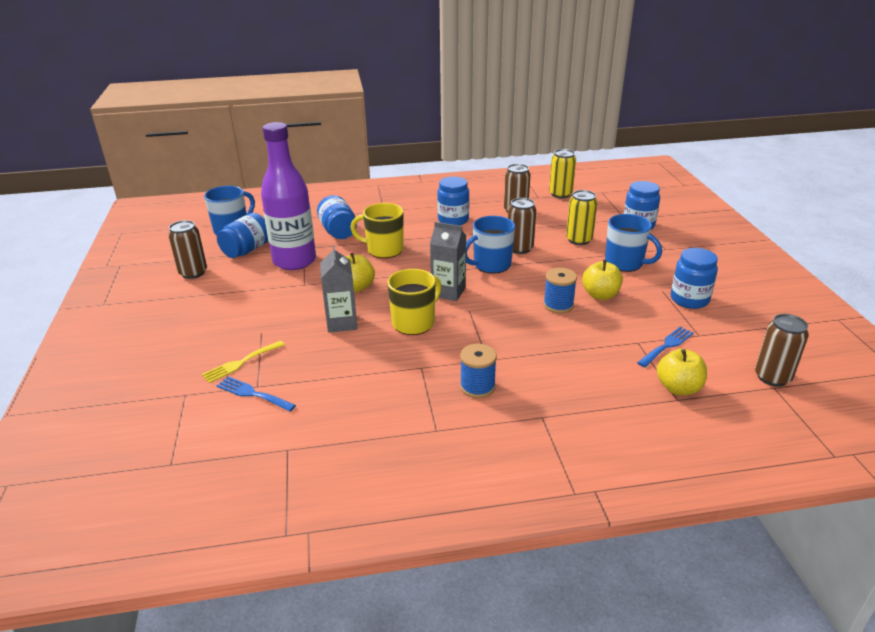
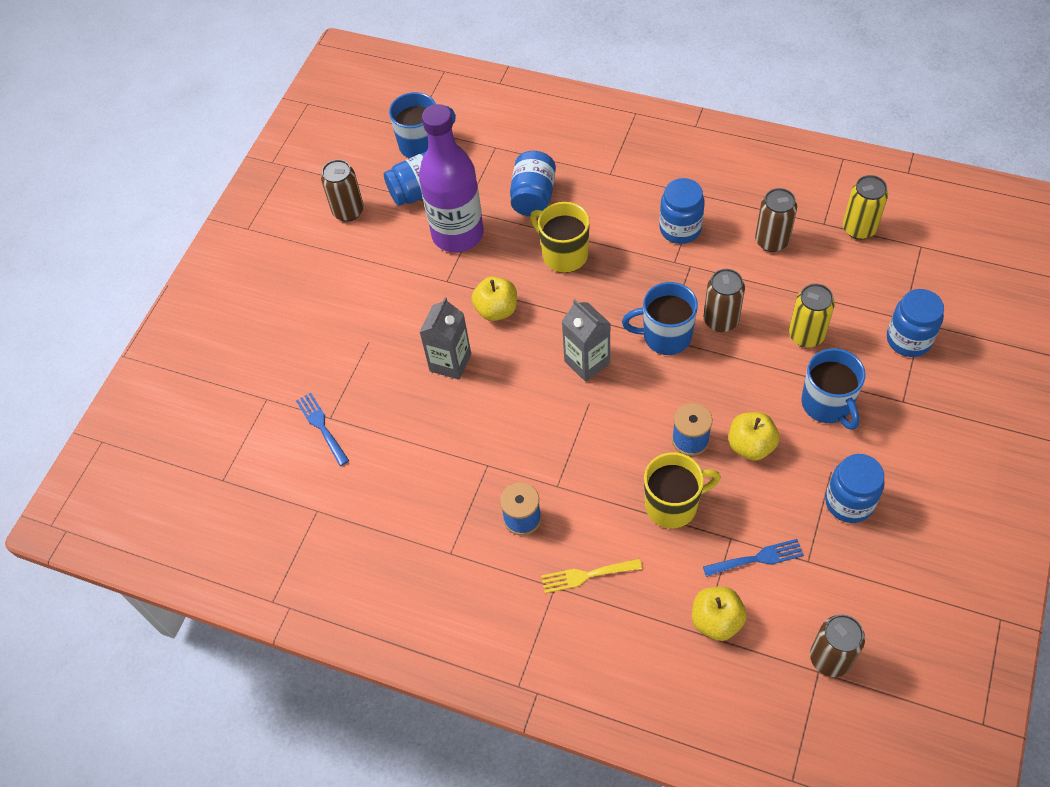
camera: 35 degrees right, 25 degrees up
yellow fork [202,340,285,383] -> yellow fork moved to [541,559,642,593]
yellow mug [387,269,442,335] -> yellow mug moved to [644,452,721,528]

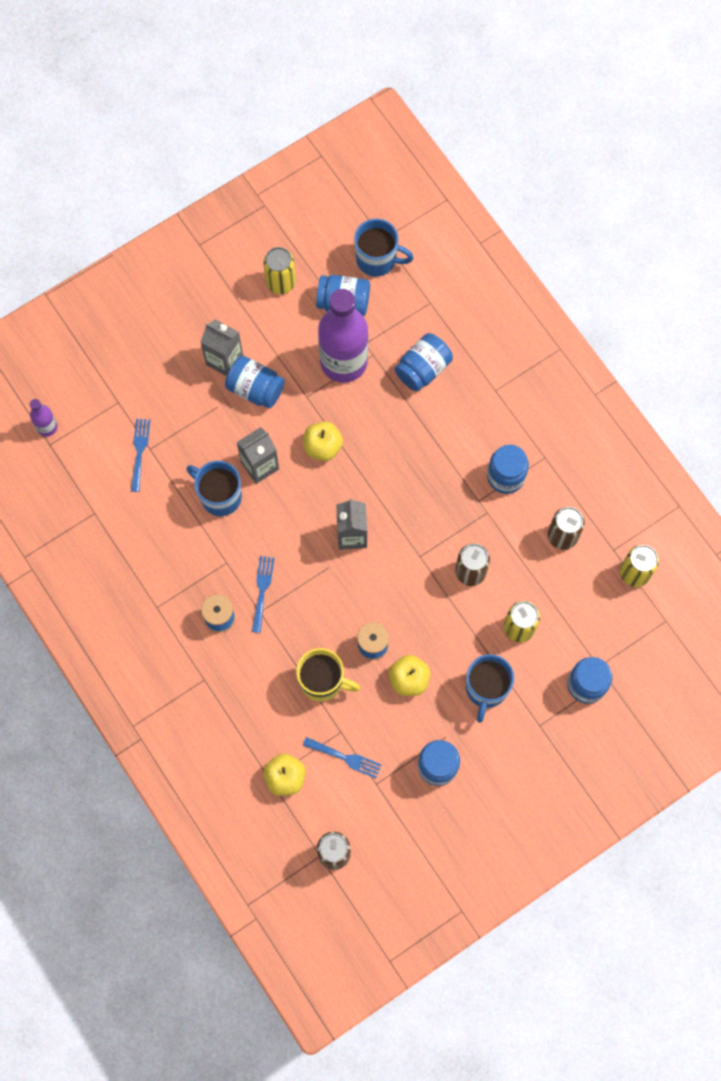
camera: 30 degrees right, 15 degrees up
brown can [321,159,364,222] -> yellow can [263,247,296,294]
yellow mug [530,202,590,273] -> none
yellow fork [541,559,642,593] -> none
blue mug [622,282,698,355] -> blue mug moved to [186,461,242,516]
none -> purple bottle [30,399,57,437]
none -> grey carton [201,320,243,376]
none -> blue jar [225,356,285,408]
none -> blue fork [252,556,274,633]

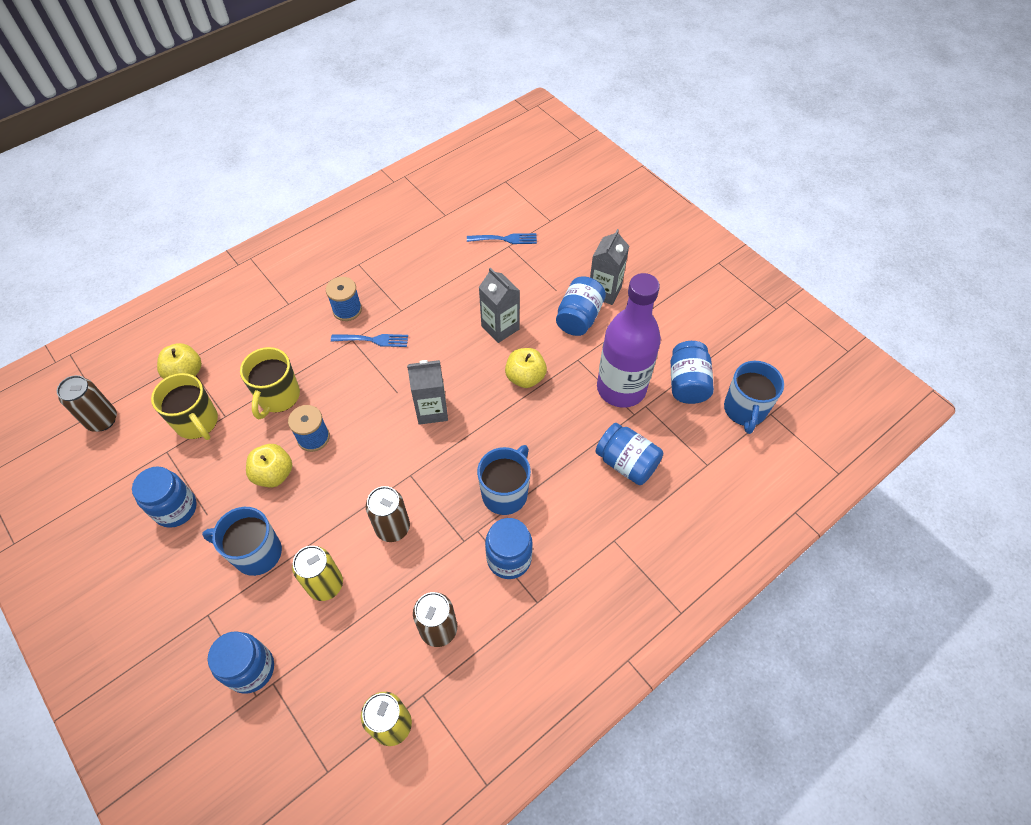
camera: 85 degrees right, 15 degrees down
purple bottle [30,399,57,437] -> none
blue mug [186,461,242,516] -> blue mug moved to [477,445,531,515]
yellow can [263,247,296,294] -> none
blue fork [303,737,382,778] -> yellow mug [151,373,218,440]

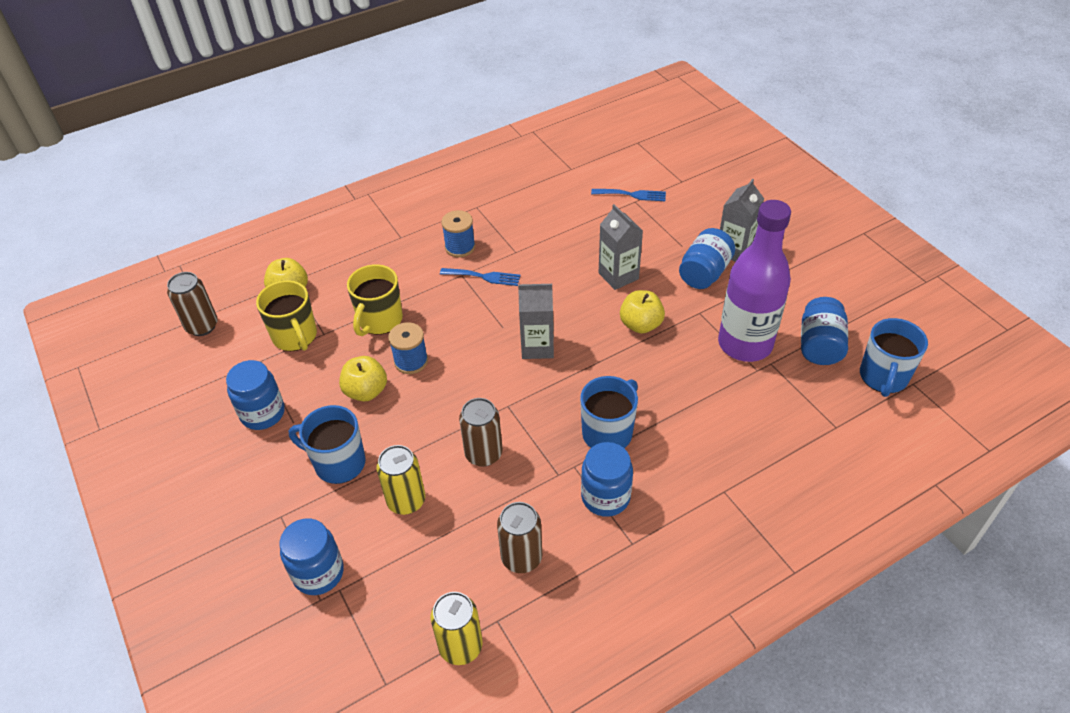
camera: 10 degrees right, 10 degrees down
blue jar [595,423,663,485] -> none

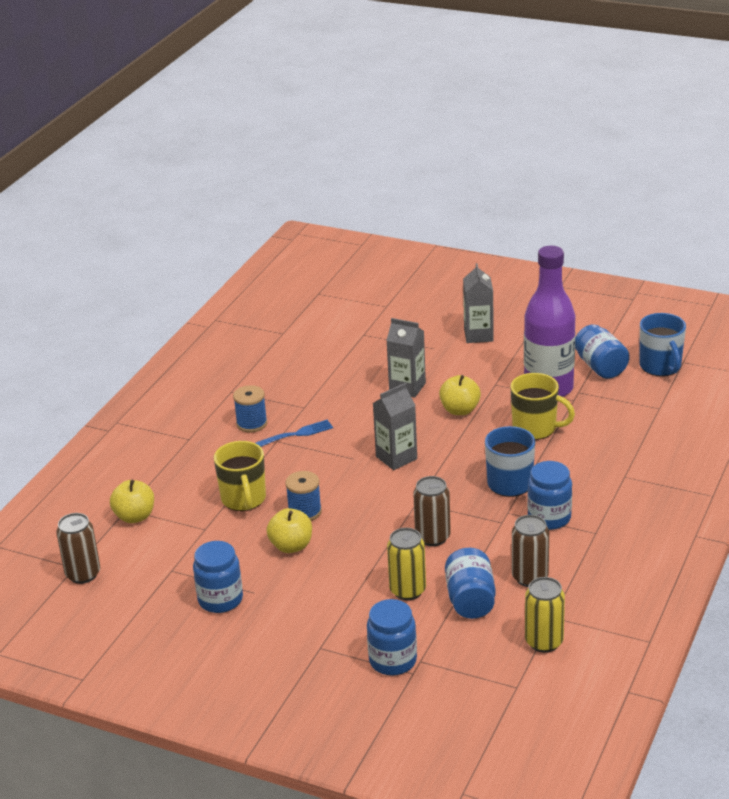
camera: 35 degrees left, 15 degrees down
yellow mug [256,280,317,351] -> yellow mug moved to [511,373,575,440]
blue mug [289,405,366,484] -> none
blue fork [591,189,666,201] -> none
blue jar [679,228,735,289] -> blue jar moved to [445,548,496,619]

